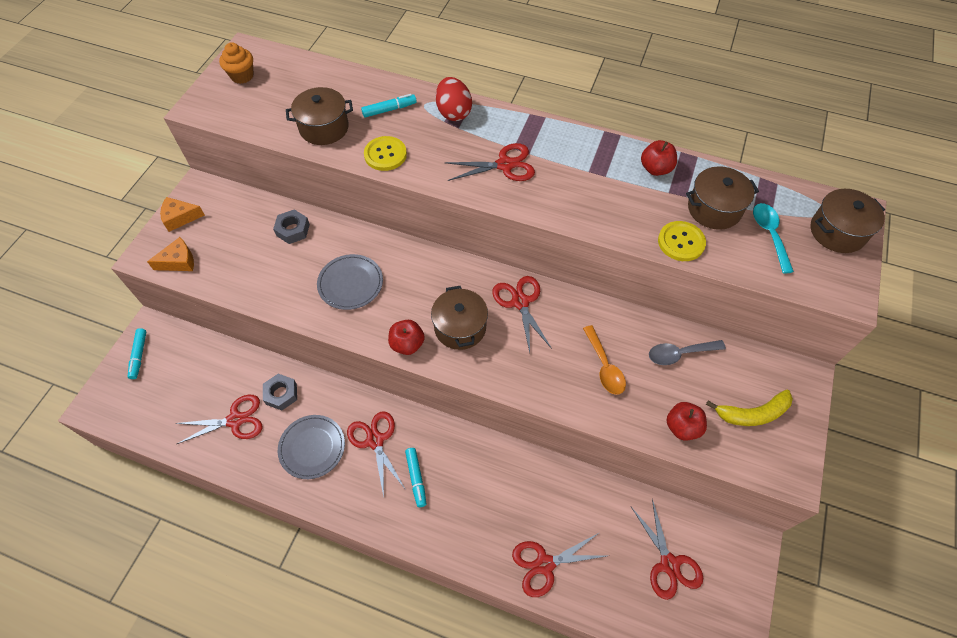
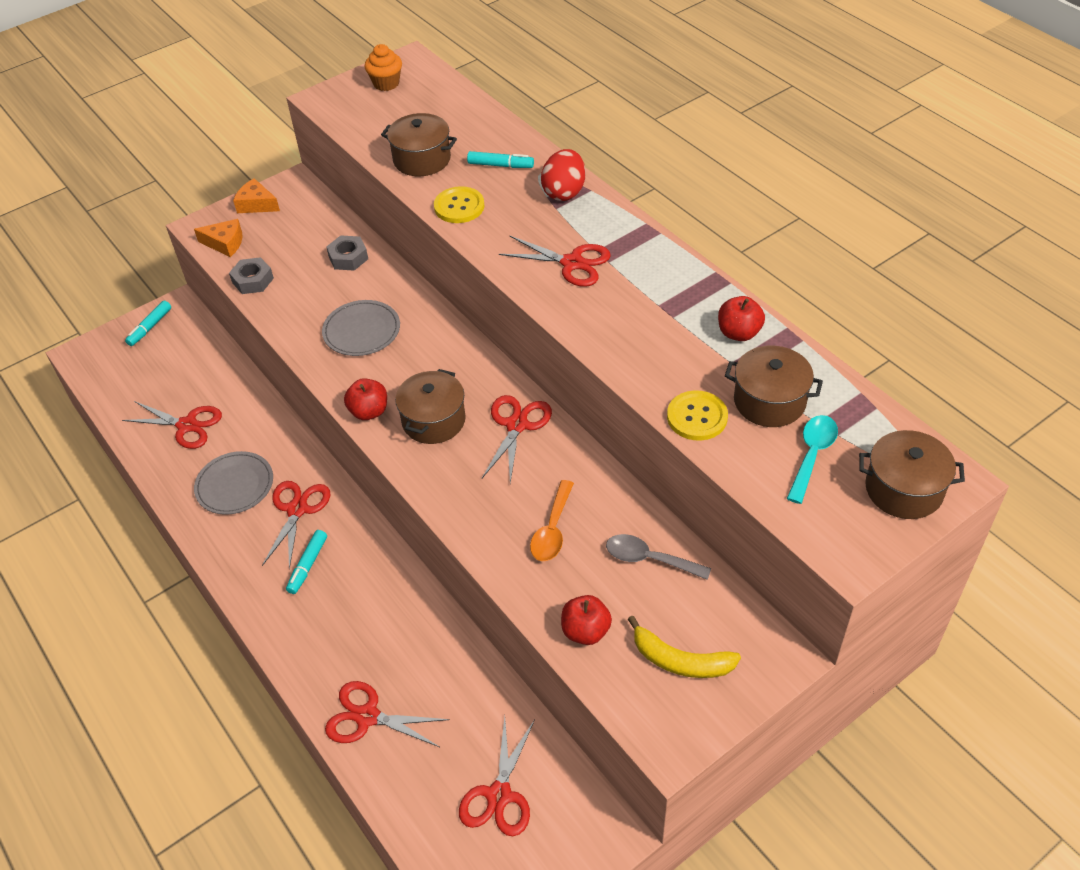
camera: 35 degrees right, 10 degrees down
grey nut [263,374,297,410] -> grey nut moved to [229,257,274,294]

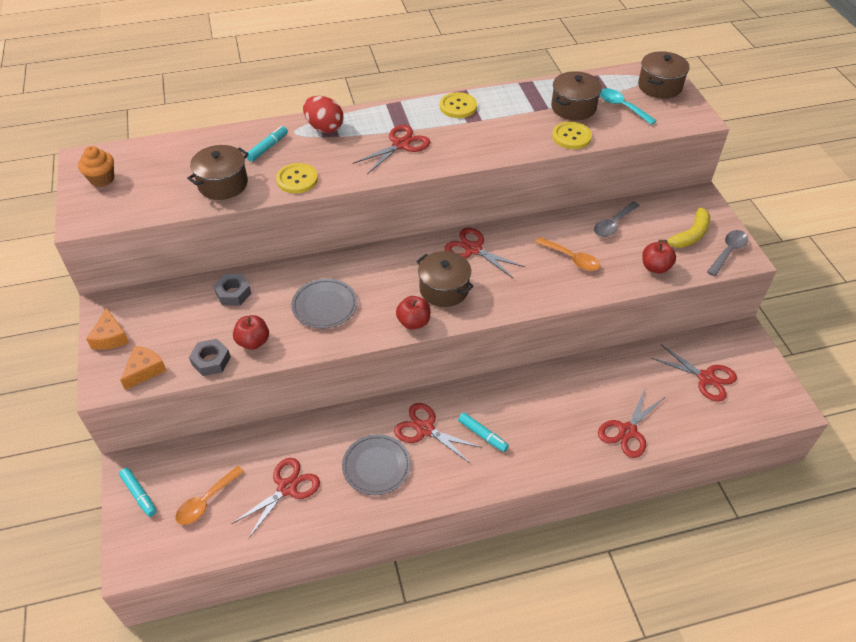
camera: 70 degrees left, 0 degrees up
orange cheese [233,178,280,213] -> orange cheese turned 60 degrees counterclockwise [86,308,129,350]
red apple [718,296,765,341] -> red apple moved to [233,315,269,350]
none -> orange spoon [175,466,244,525]
none -> yellow button [440,92,477,118]
none -> grey spoon [707,230,748,276]

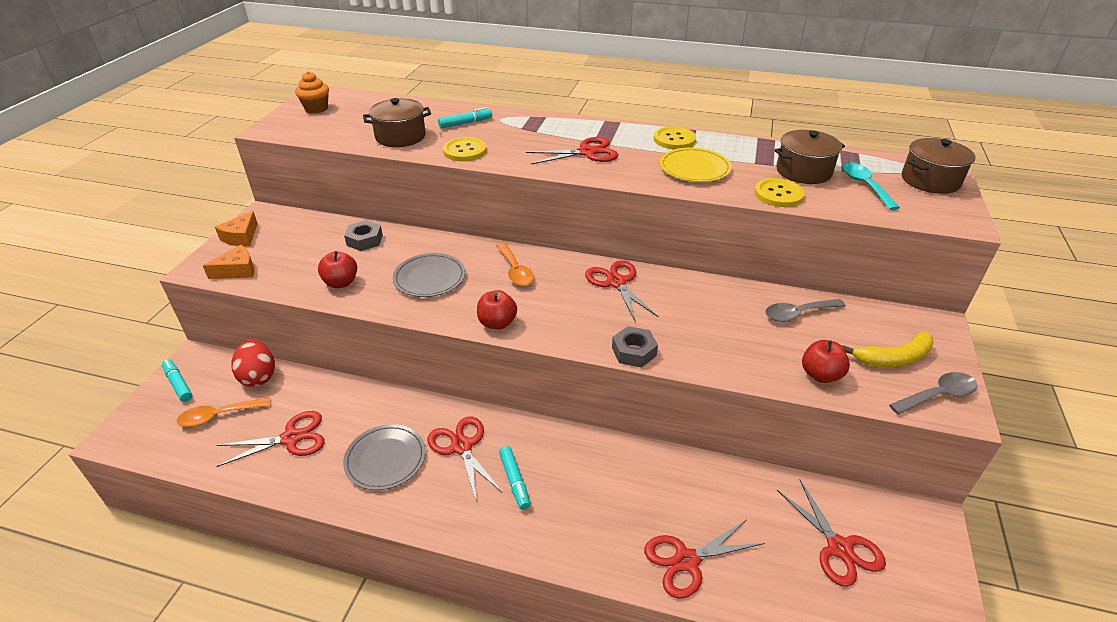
camera: 30 degrees right, 10 degrees down
turquoise marker [119,468,157,517] -> turquoise marker turned 150 degrees clockwise [162,359,192,402]
grey nut [189,339,231,376] -> grey nut moved to [612,326,658,367]
red egg [303,96,343,133] -> red egg moved to [231,340,275,387]
brown pot [416,251,474,307] -> none
orange spoon [535,237,600,271] -> orange spoon moved to [496,243,534,286]
none -> yellow plate [660,147,732,182]

